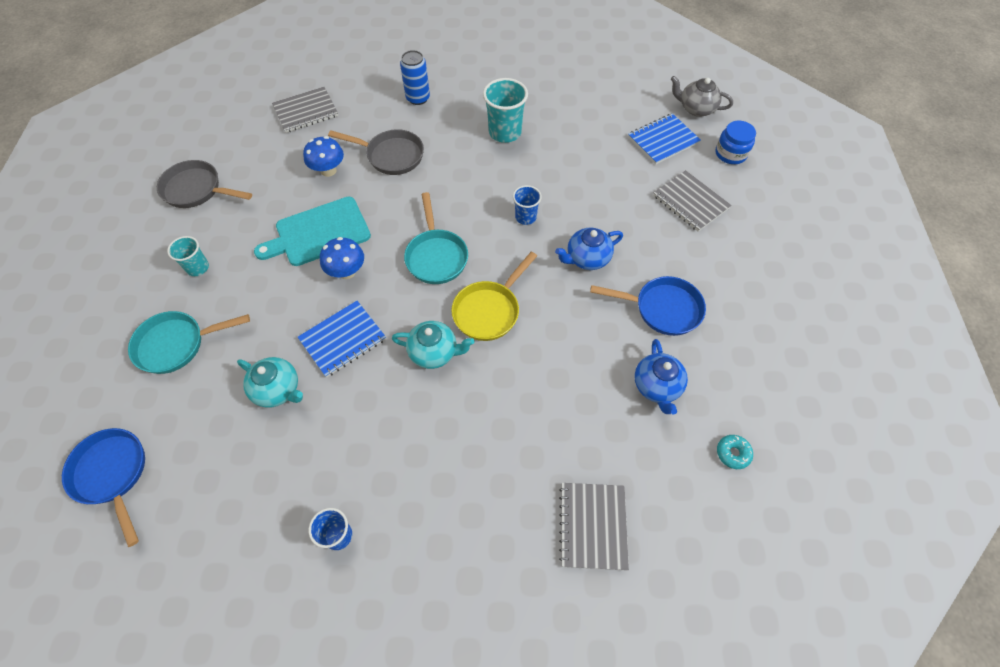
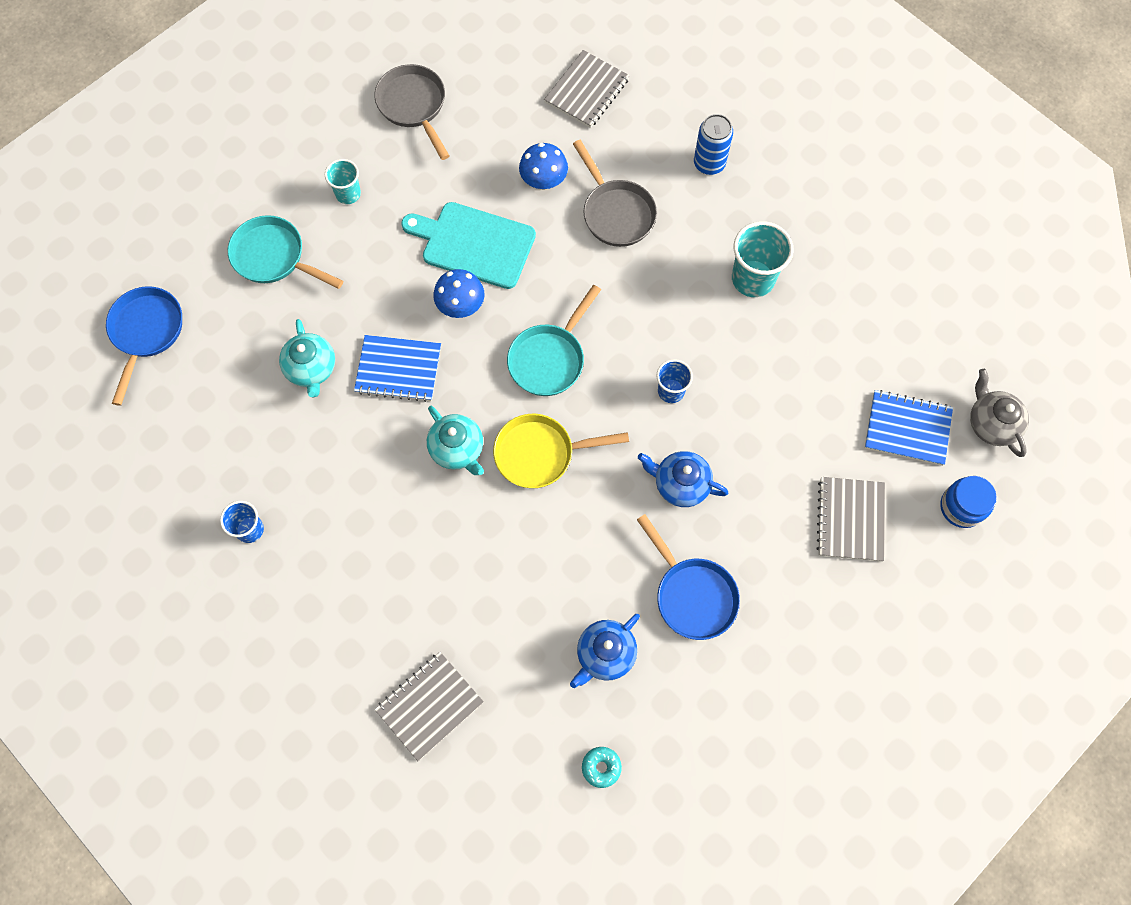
camera: 45 degrees right, 10 degrees up
grey notebook [272,87,338,133] -> grey notebook turned 75 degrees counterclockwise [544,50,630,128]

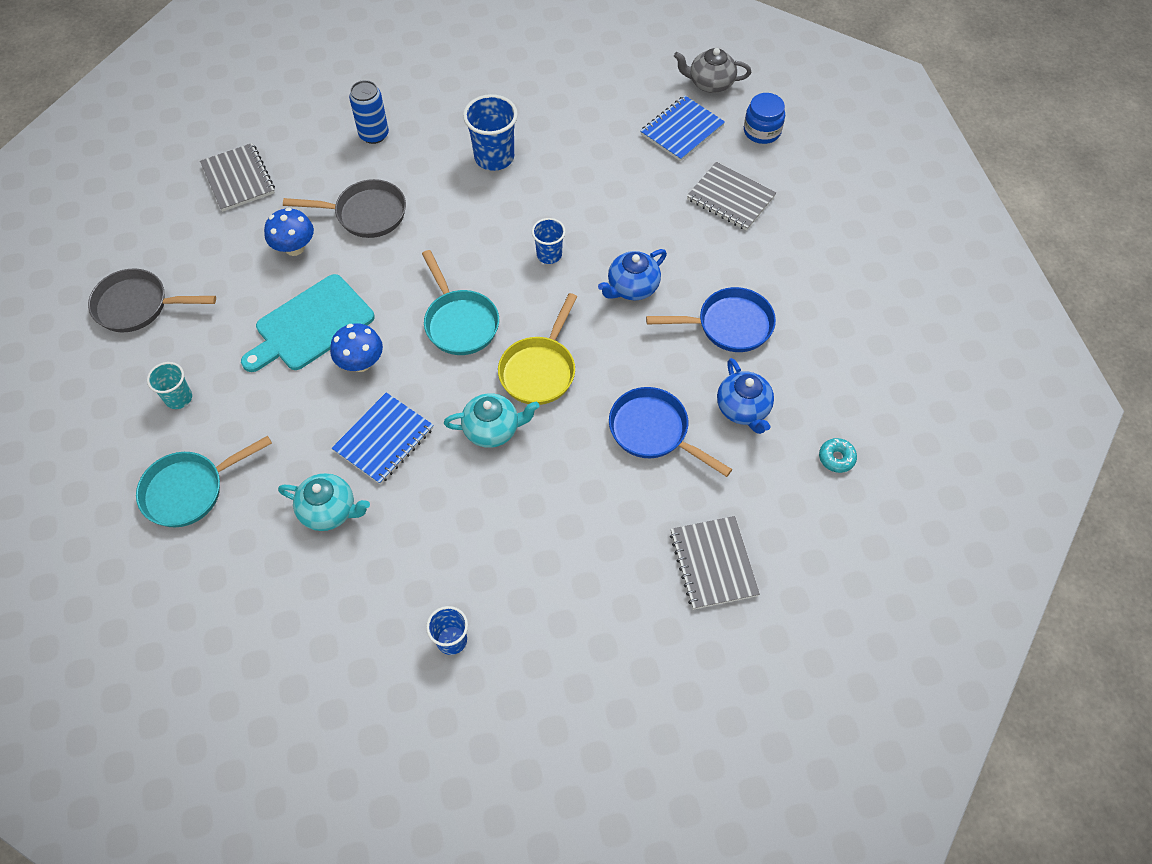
camera: 60 degrees left, 10 degrees down
blue pan [106,286,182,406] -> blue pan moved to [609,387,732,477]
turquoise cup [732,221,794,297] -> blue cup [463,94,518,171]

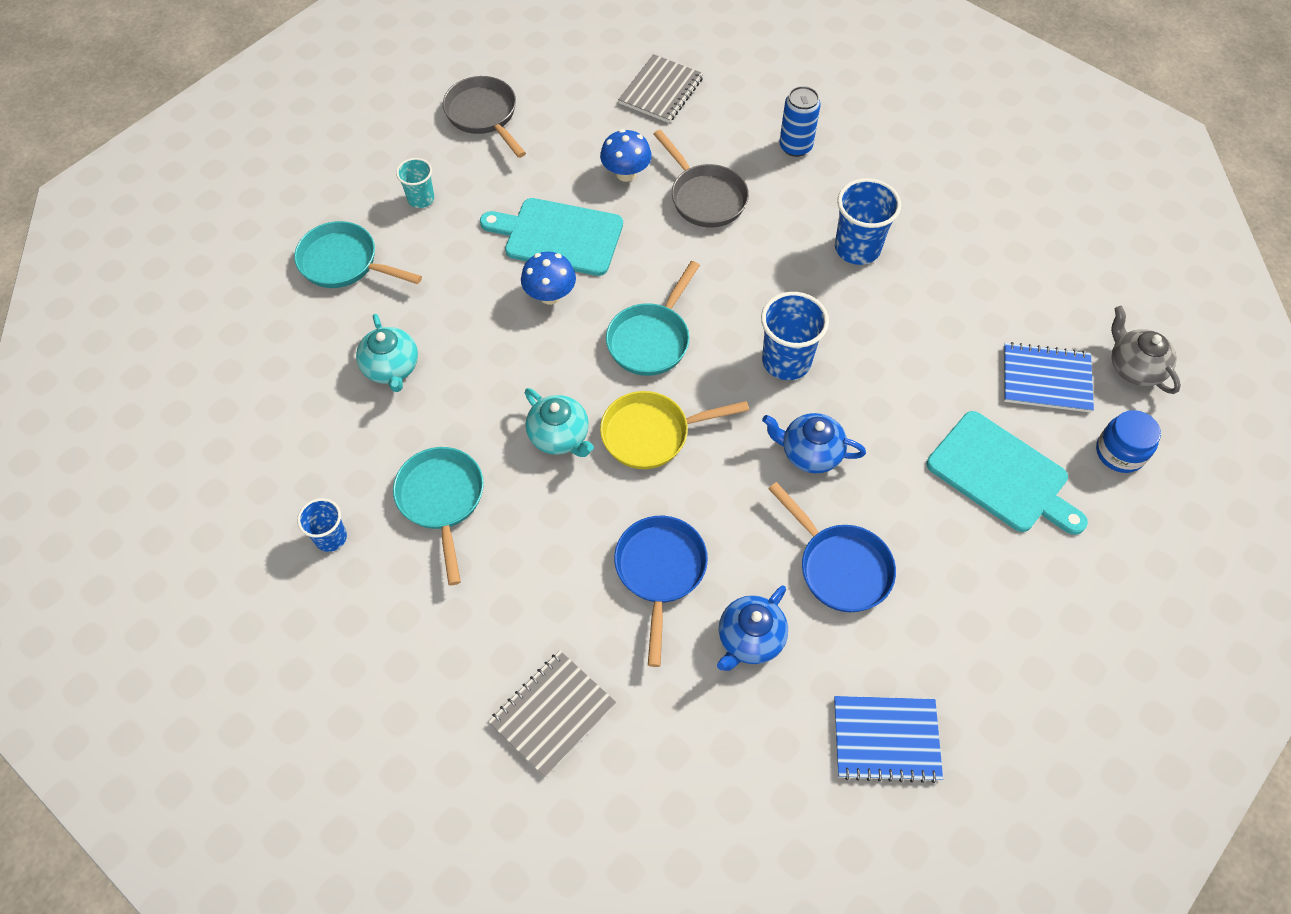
camera: 55 degrees right, 0 degrees up
blue notebook [332,392,434,485] -> blue notebook moved to [834,696,943,783]
blue cup [532,218,566,264] -> blue cup [761,292,829,380], size x1.67
grey notebook [687,162,776,231] -> turquoise cutting board [927,411,1088,535]
turquoise donut [819,438,857,473] -> none
none -> turquoise pan [393,447,484,585]

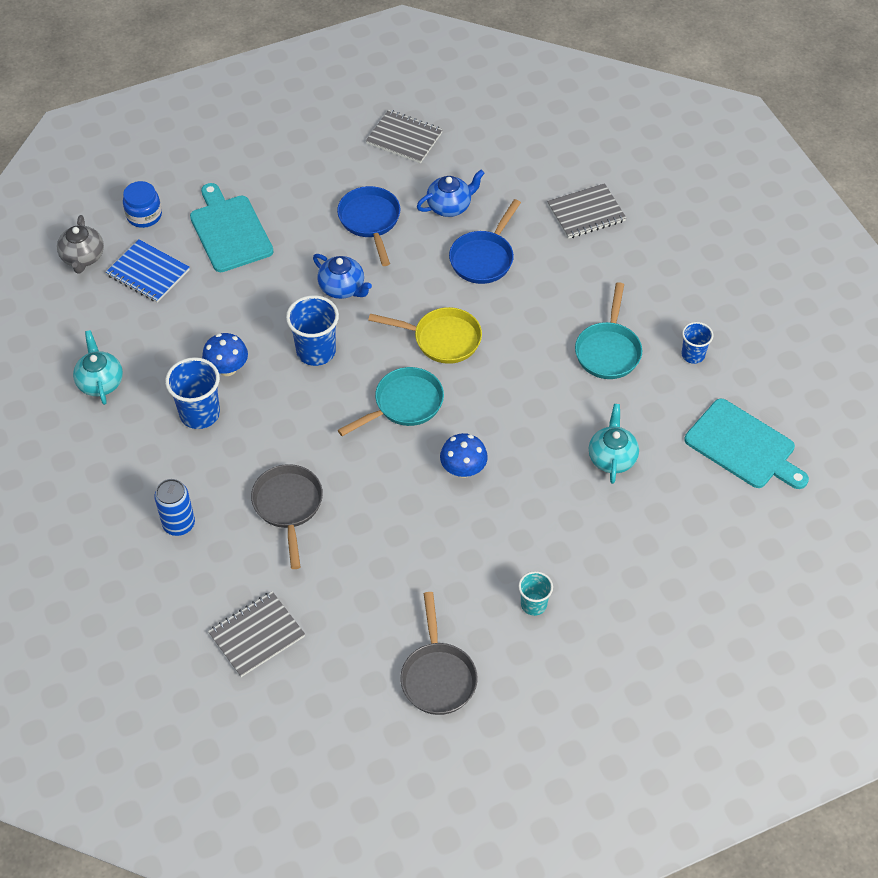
camera: 155 degrees left, 5 degrees down
turquoise pan [294,221,422,288] -> none
turquoise cutting board [480,198,623,276] -> turquoise cutting board moved to [685,399,809,489]
turquoise teapot [525,388,594,457] -> turquoise teapot moved to [73,330,123,405]
blue mushroom [600,129,652,182] -> blue mushroom moved to [202,333,248,376]
blue notebook [834,696,943,783] -> grey notebook [366,110,443,164]

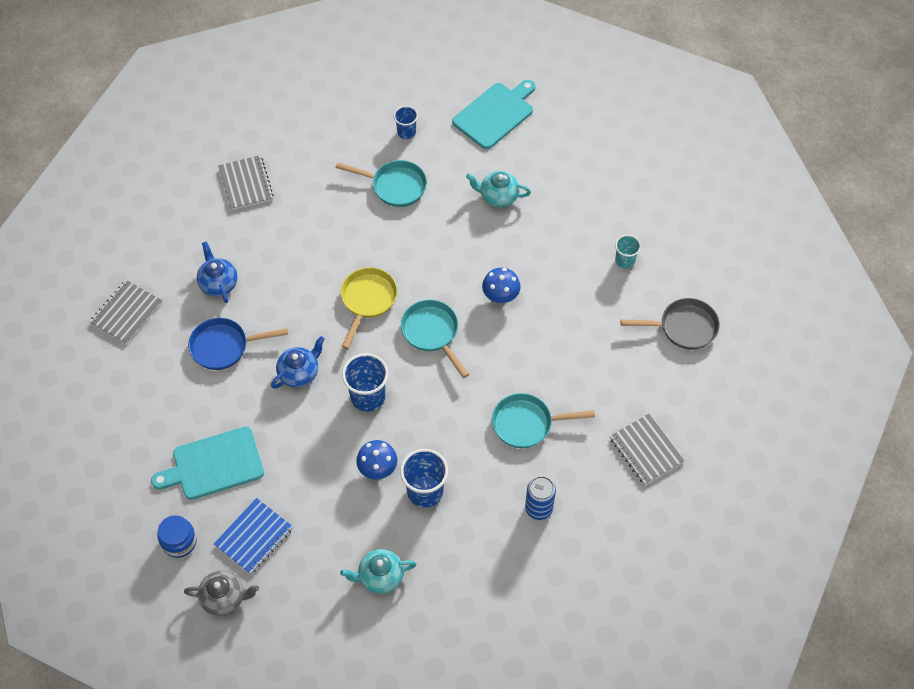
camera: 85 degrees left, 5 degrees up
grey pan [251,464,323,569] -> turquoise pan [492,393,595,448]
blue pan [449,199,521,284] -> none

